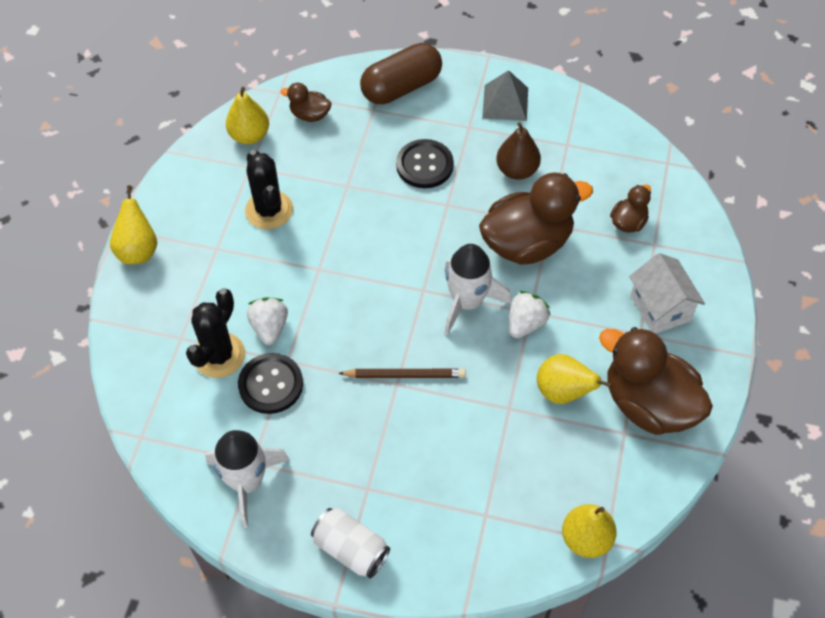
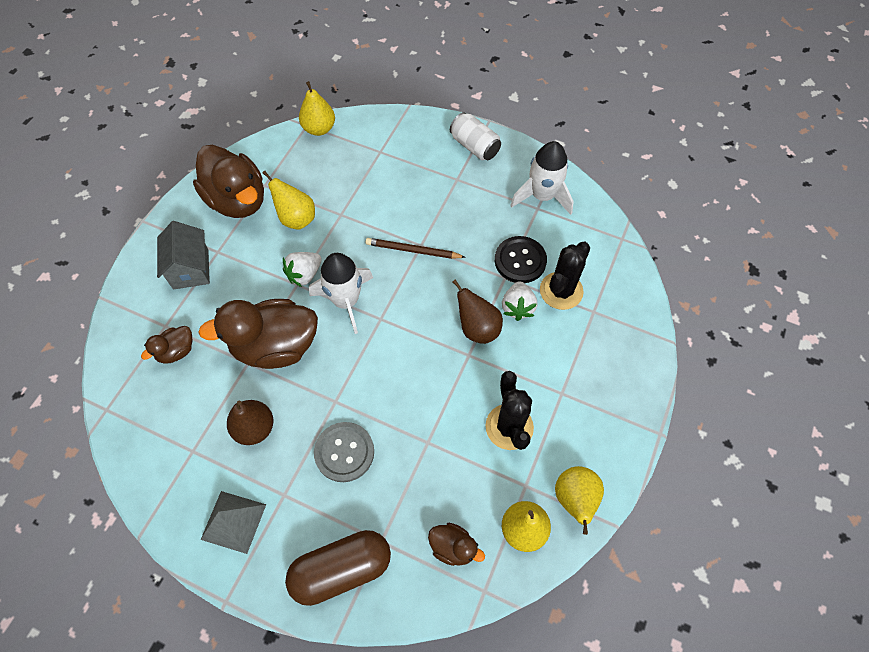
camera: 170 degrees left, 5 degrees up
yellow pear [110,185,157,264] -> yellow pear moved to [555,466,604,535]
black button [396,139,454,188] -> grey button [314,422,374,482]
white house [629,253,705,334] -> grey house [157,221,210,289]
none -> brown pear [453,279,503,344]

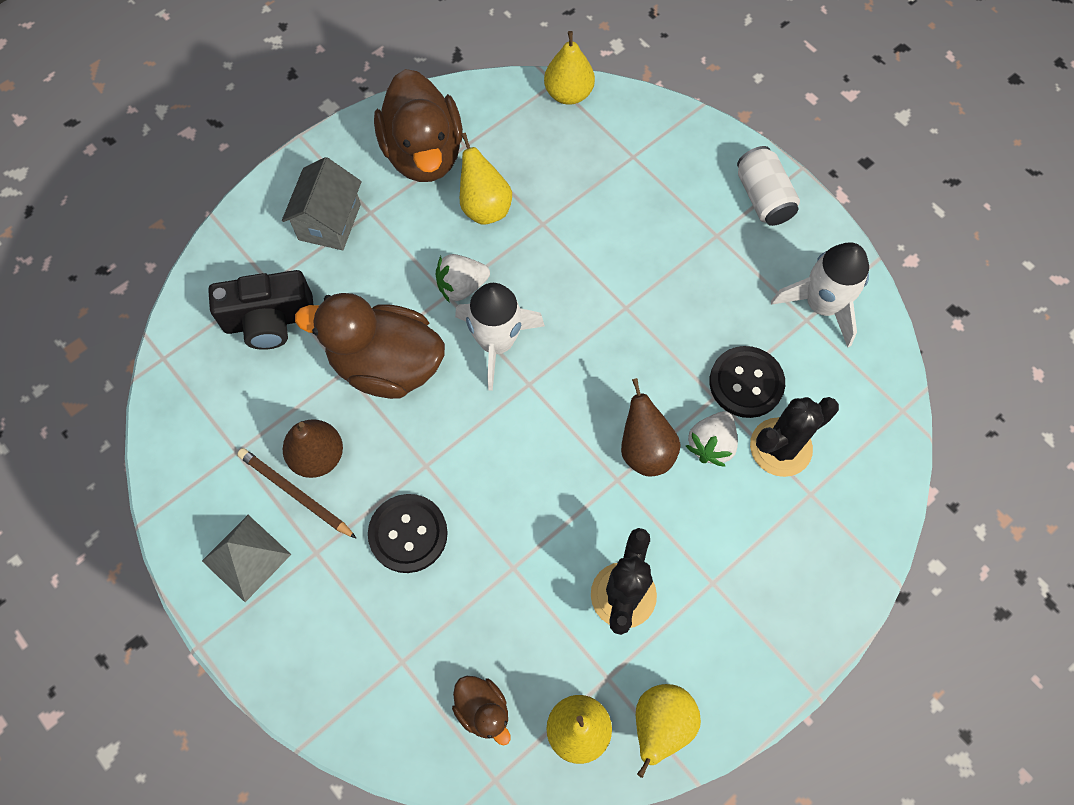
camera: 25 degrees right, 5 degrees up
brown duck [141,326,192,364] -> black camera [208,270,314,350]
brown capsule [285,530,391,606] -> none
grey button [314,422,374,482] -> black button [368,494,448,573]
brown pencil [366,238,466,259] -> brown pencil moved to [237,448,357,539]

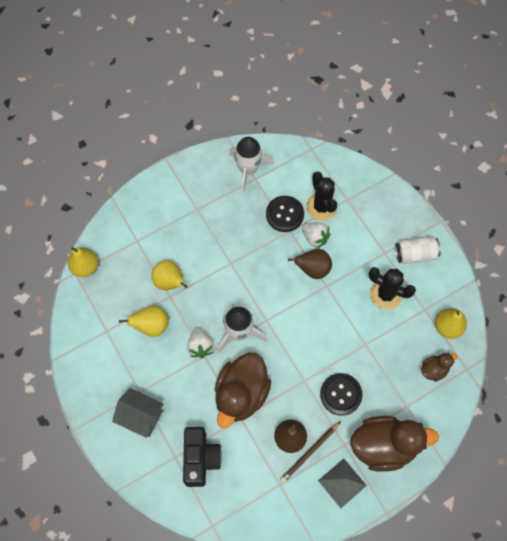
camera: 80 degrees left, 0 degrees up
brown duck [374,69,463,182] -> brown duck moved to [350,416,439,472]
yellow pear [636,684,701,778] -> yellow pear moved to [151,260,188,290]
white can [737,146,800,226] -> white can moved to [395,236,441,264]

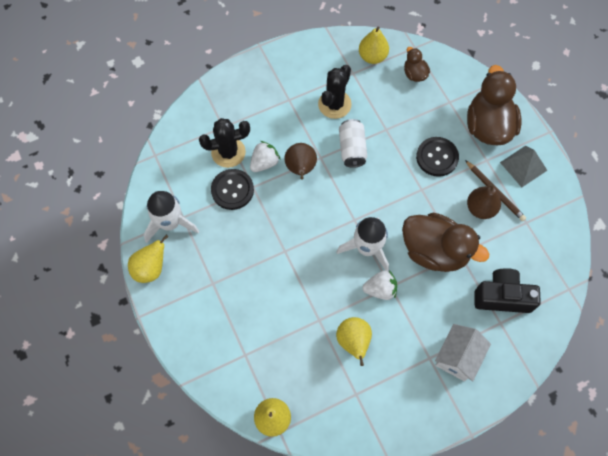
camera: 85 degrees left, 0 degrees up
grey house [112,388,164,438] -> white house [435,324,491,382]
yellow pear [151,260,188,290] -> yellow pear moved to [128,235,168,283]
white can [395,236,441,264] -> white can moved to [339,119,367,168]

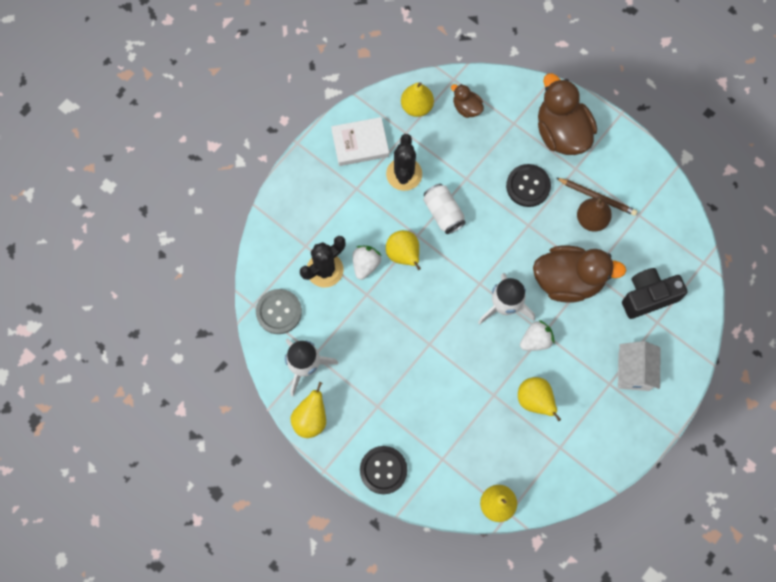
camera: 25 degrees left, 5 degrees up
black button [211,169,254,210] -> black button moved to [360,446,407,494]
brown pear [284,143,317,180] -> yellow pear [386,230,421,270]
grey pyramid [500,146,547,187] -> none
none -> grey button [256,289,302,334]
none -> white book [331,117,389,166]

